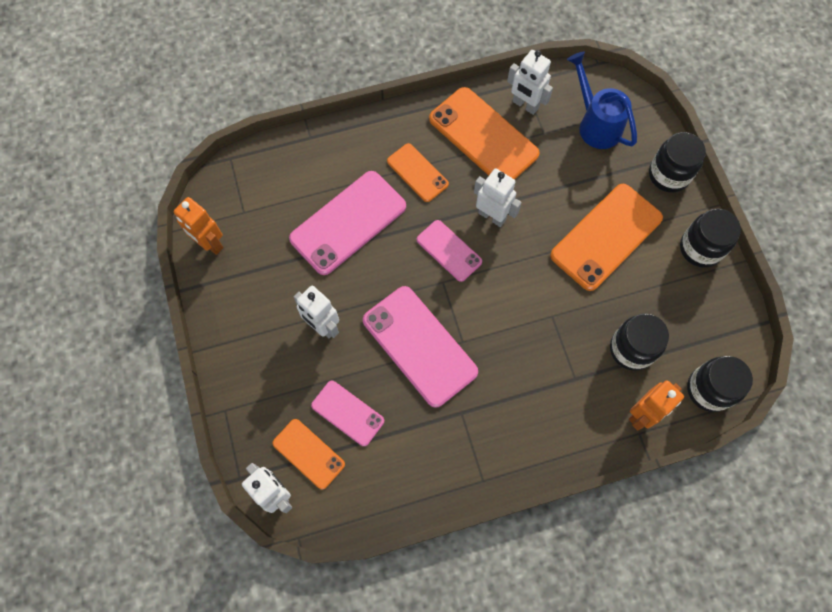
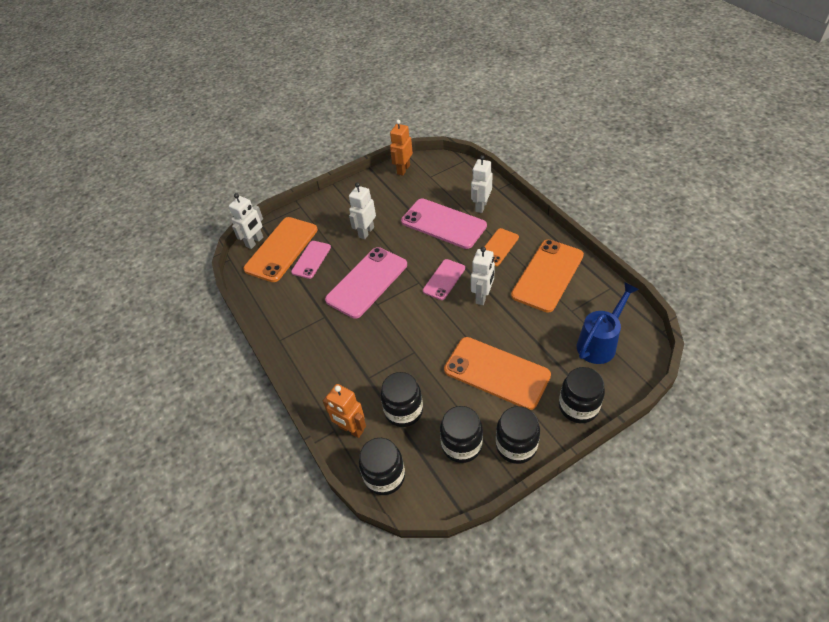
camera: 80 degrees right, 20 degrees down
orange phone [273,419,345,490] -> orange phone [243,217,318,282], size x1.76
white robot [507,50,553,115] -> white robot moved to [471,155,493,213]
none -> black jar [440,406,483,463]

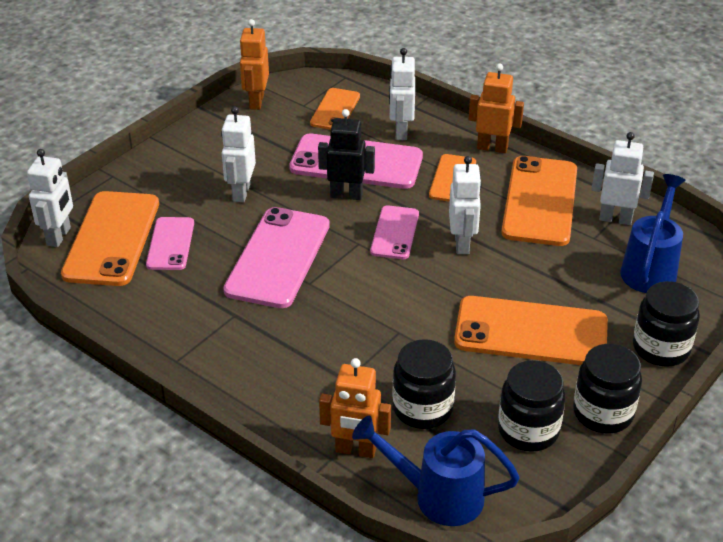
camera: 25 degrees left, 10 degrees down
black jar [359,438,405,495] -> blue watering can [352,416,520,526]
none -> orange phone [310,88,360,130]
none -> black robot [318,109,375,200]
none -> orange robot [469,64,524,153]
none -> white robot [591,132,654,225]

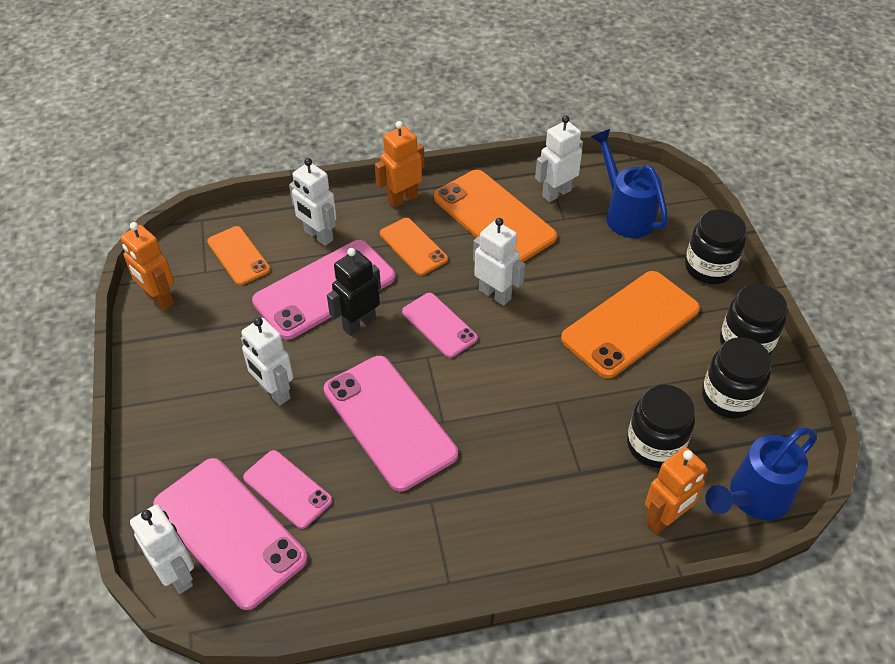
camera: 50 degrees left, 10 degrees up
orange phone [61,191,159,286] -> pink phone [153,458,308,610]

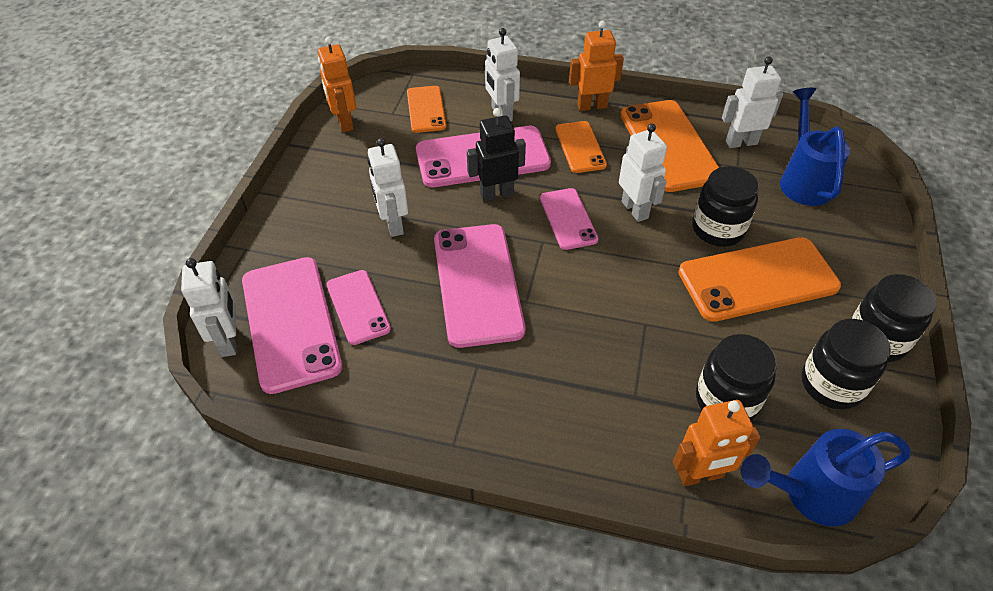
camera: 25 degrees right, 0 degrees up
black jar [685,209,746,284] -> black jar moved to [692,166,759,247]

